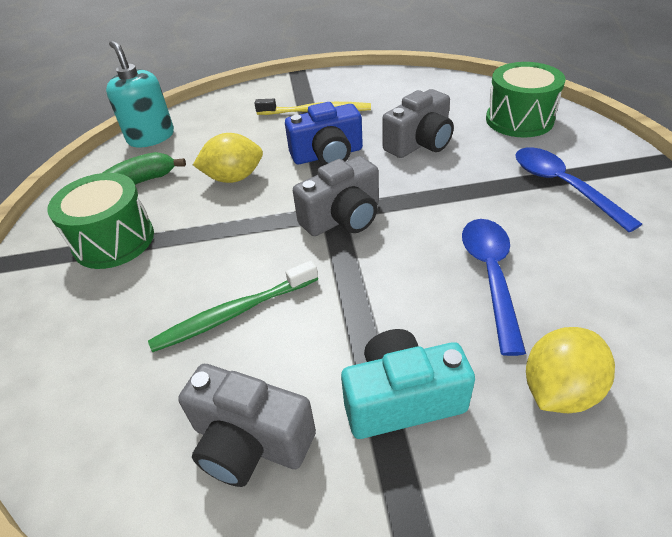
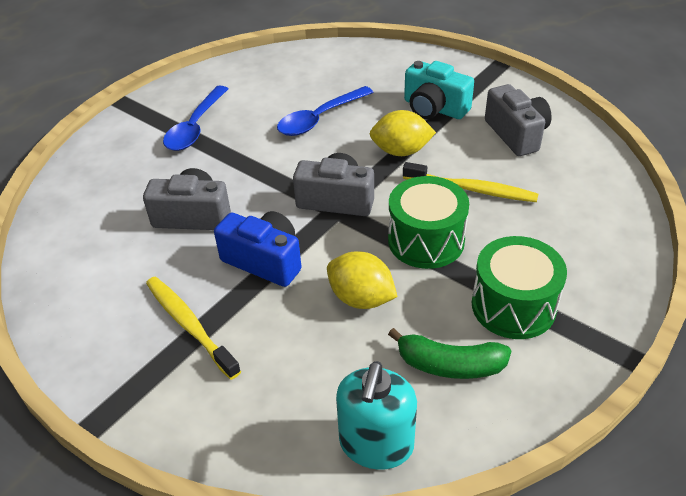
camera: 135 degrees left, 0 degrees up
green toothbrush [148,260,318,352] -> yellow toothbrush [403,162,538,202]
green drum [486,62,566,137] -> green drum moved to [388,176,469,269]
yellow lemon [526,327,615,413] -> yellow lemon moved to [370,110,436,156]

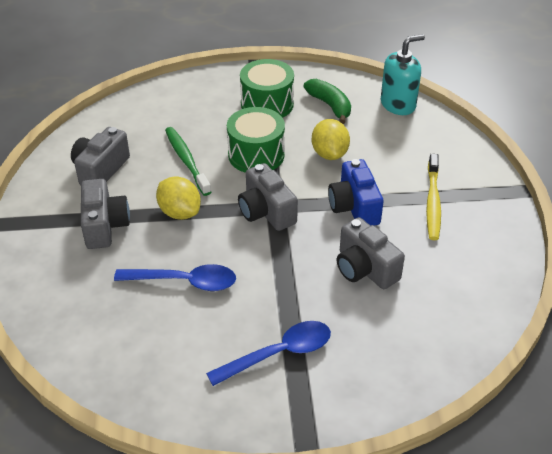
camera: 135 degrees left, 0 degrees up
yellow toothbrush [403,162,538,202] -> green toothbrush [165,127,211,196]
turquoise camera [404,61,474,119] -> grey camera [81,179,130,249]

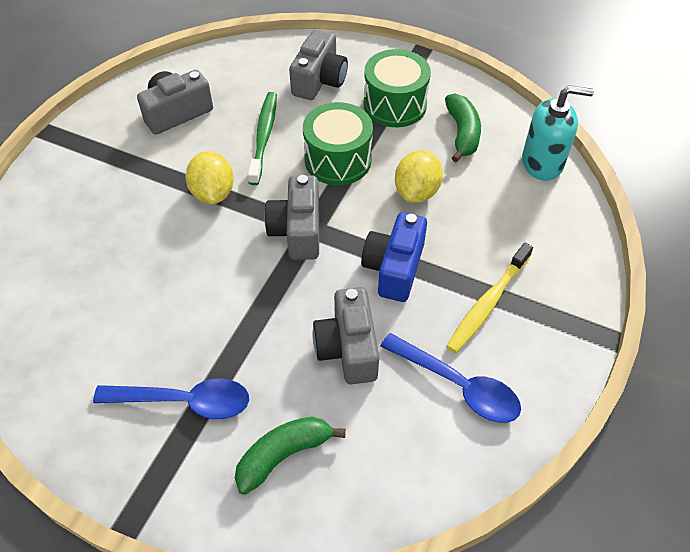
camera: 30 degrees right, 10 degrees up
grey camera [81,179,130,249] -> grey camera moved to [289,29,348,100]
blue spoon [114,264,236,291] -> blue spoon moved to [380,333,521,423]
none -> green banana [235,416,346,495]

